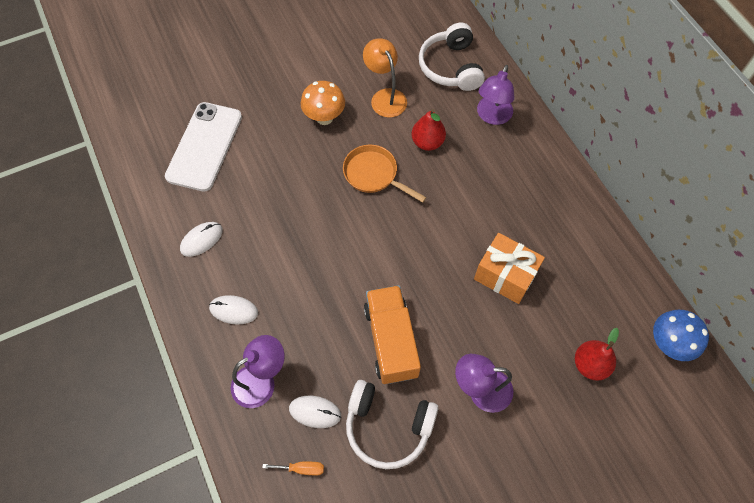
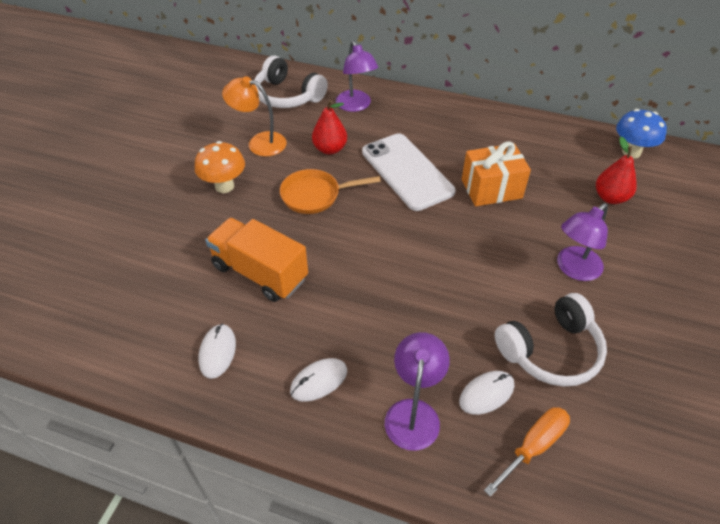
camera: 45 degrees left, 15 degrees down
white phone [165,102,242,192] -> white phone moved to [362,133,456,211]
orange screwdriver [262,462,324,475] -> orange screwdriver [484,407,570,497], size x1.59
orange truck [364,285,421,384] -> orange truck moved to [205,218,308,302]

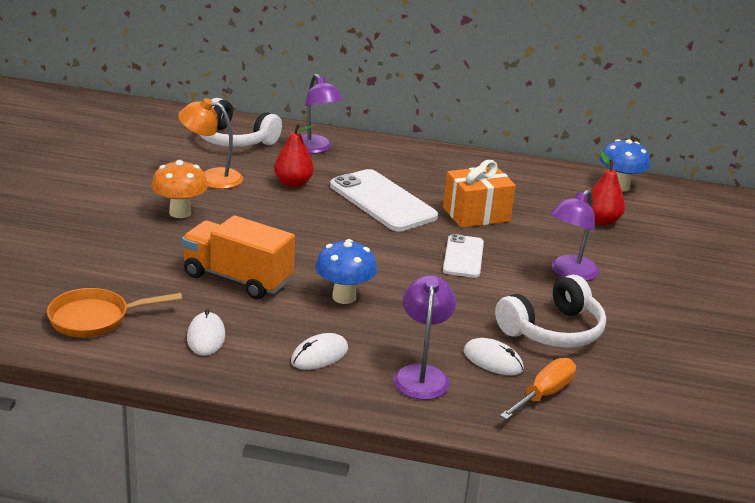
camera: 10 degrees left, 20 degrees down
orange pan [280,169,381,214] -> orange pan moved to [47,288,182,338]
white mouse [459,371,514,415] -> white mouse turned 75 degrees clockwise [464,338,524,375]
none -> blue mushroom [315,239,377,304]
none -> white phone [443,234,484,278]

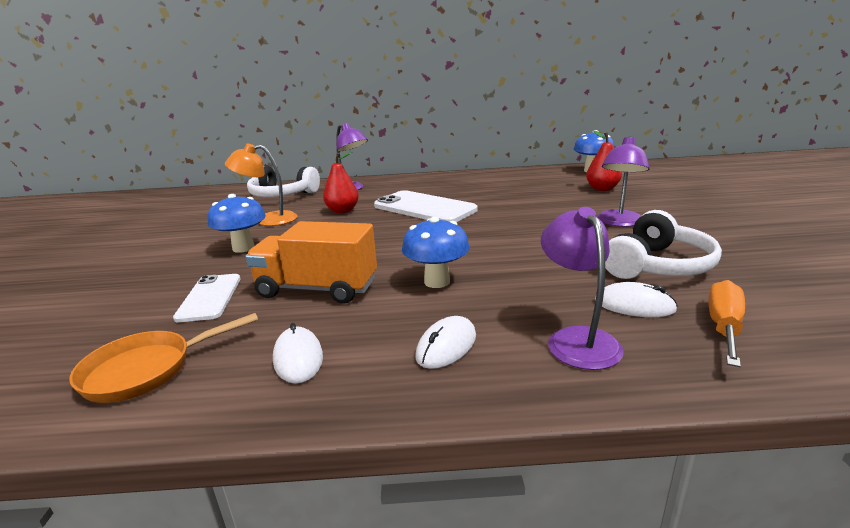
camera: 10 degrees left, 5 degrees down
orange mushroom [152,160,208,218] -> blue mushroom [208,194,266,253]
orange gift [443,160,516,228] -> none
white phone [443,234,484,278] -> white phone moved to [173,274,241,322]

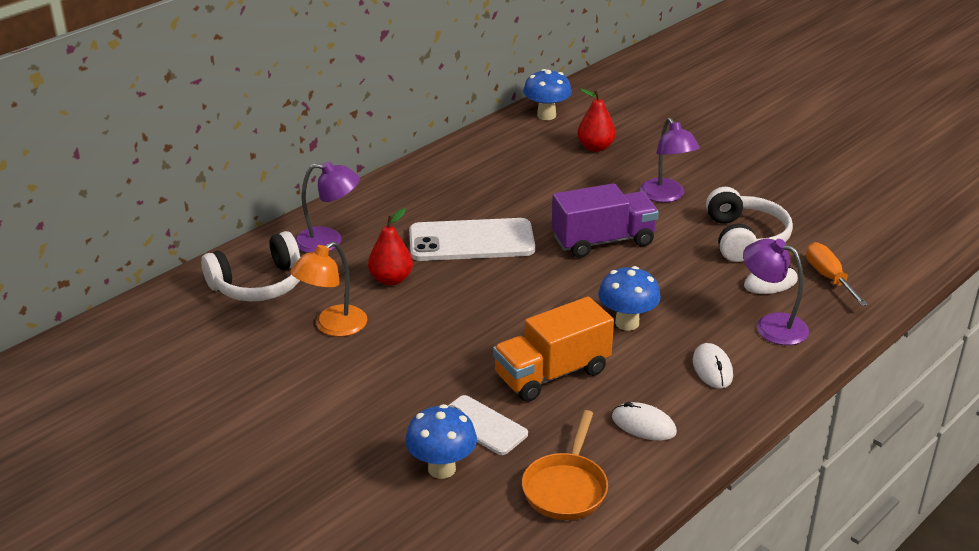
camera: 45 degrees left, 10 degrees up
blue mushroom [208,194,266,253] -> blue mushroom moved to [405,404,477,479]
none -> purple truck [552,183,659,258]

